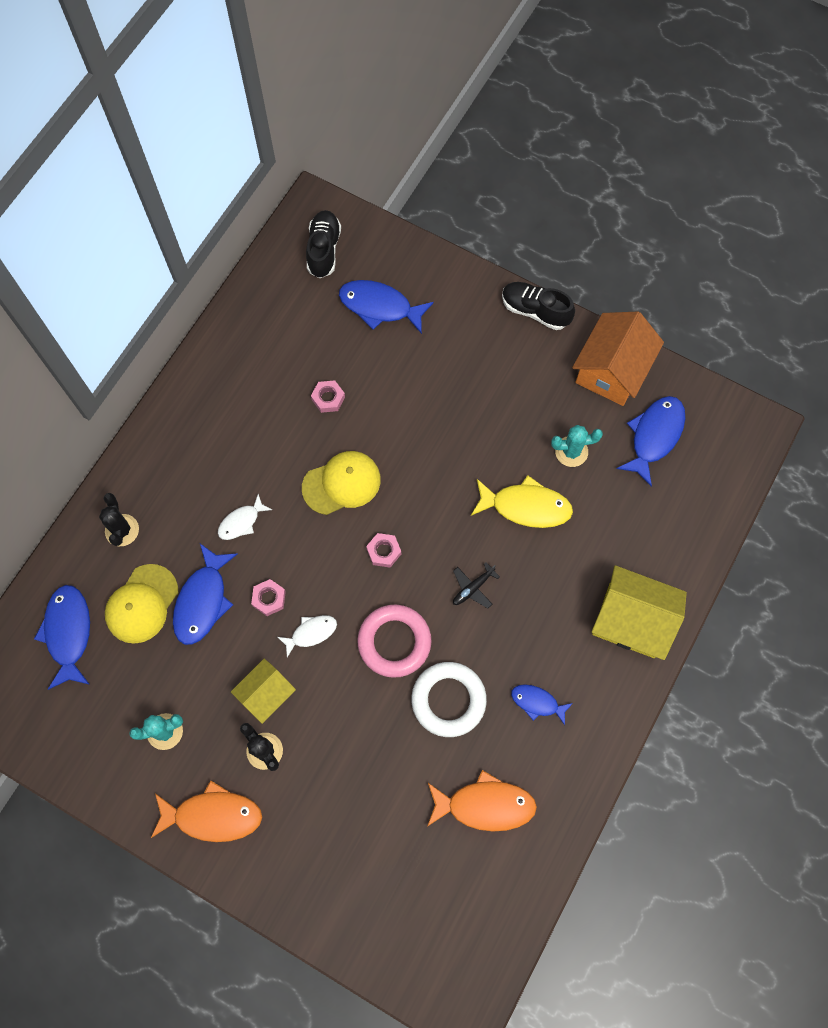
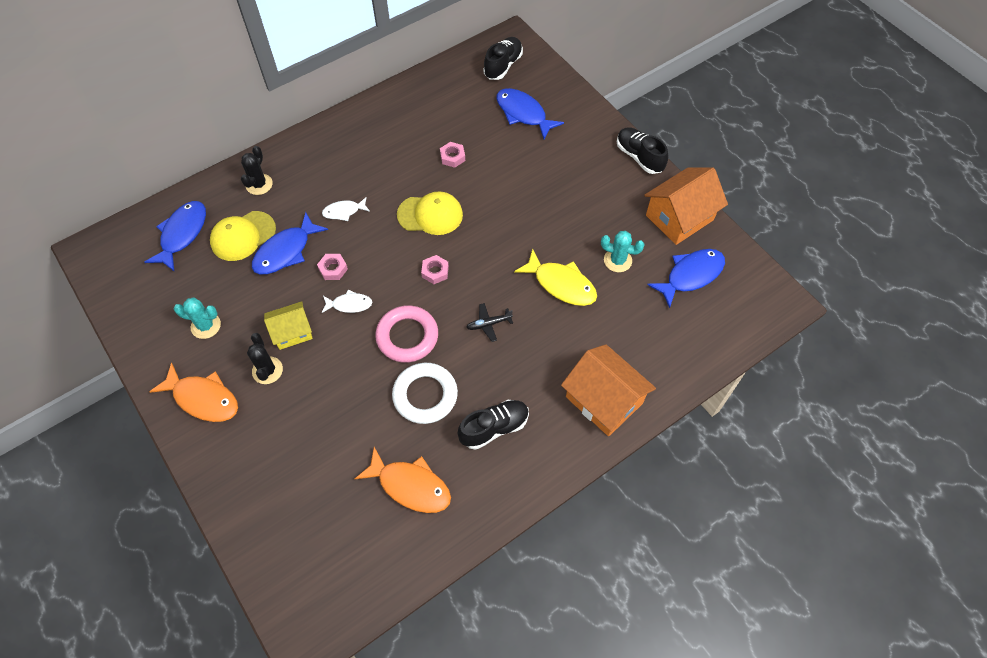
camera: 25 degrees right, 10 degrees down
blue fish [511,684,573,725] -> black shoe [458,400,529,450]
yellow house [592,565,687,660] -> orange house [561,344,656,436]

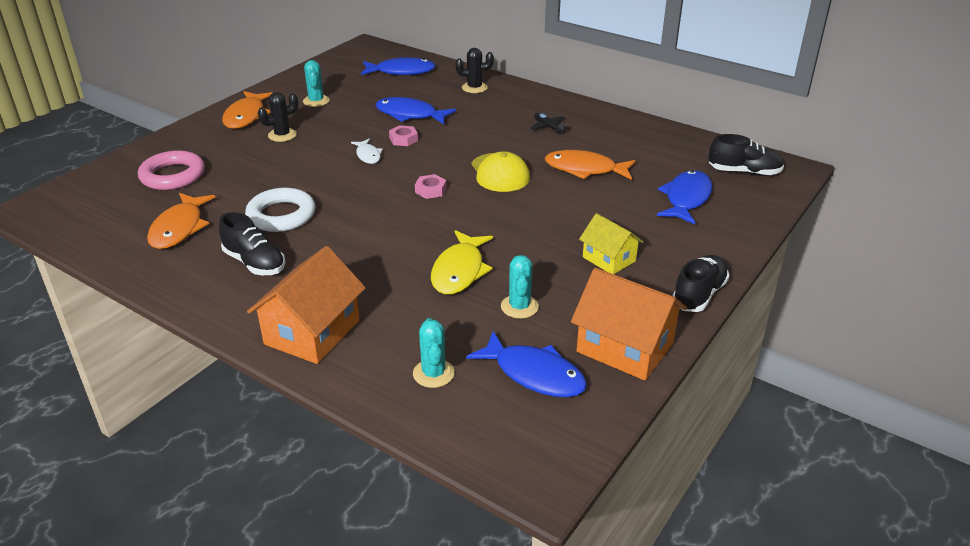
camera: 70 degrees right, 25 degrees down
yellow cap [210,211,276,261] -> none
yellow house [264,301,313,350] -> yellow house moved to [579,213,643,274]
white fish [322,197,370,221] -> none
pink ring [375,305,438,363] -> pink ring moved to [138,150,205,190]
pink nut [440,142,465,168] -> orange fish [545,150,636,180]
black plane [466,303,513,342] -> black plane moved to [530,113,569,134]
none -> turquoise cactus [413,318,455,388]

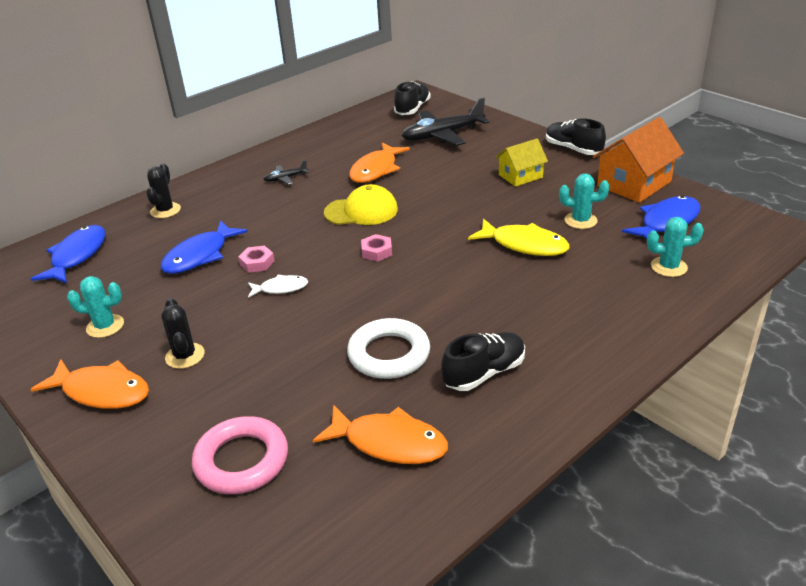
camera: 75 degrees left, 0 degrees up
orange house [247,246,366,364] -> none
blue fish [657,170,712,224] -> black plane [402,98,489,146]

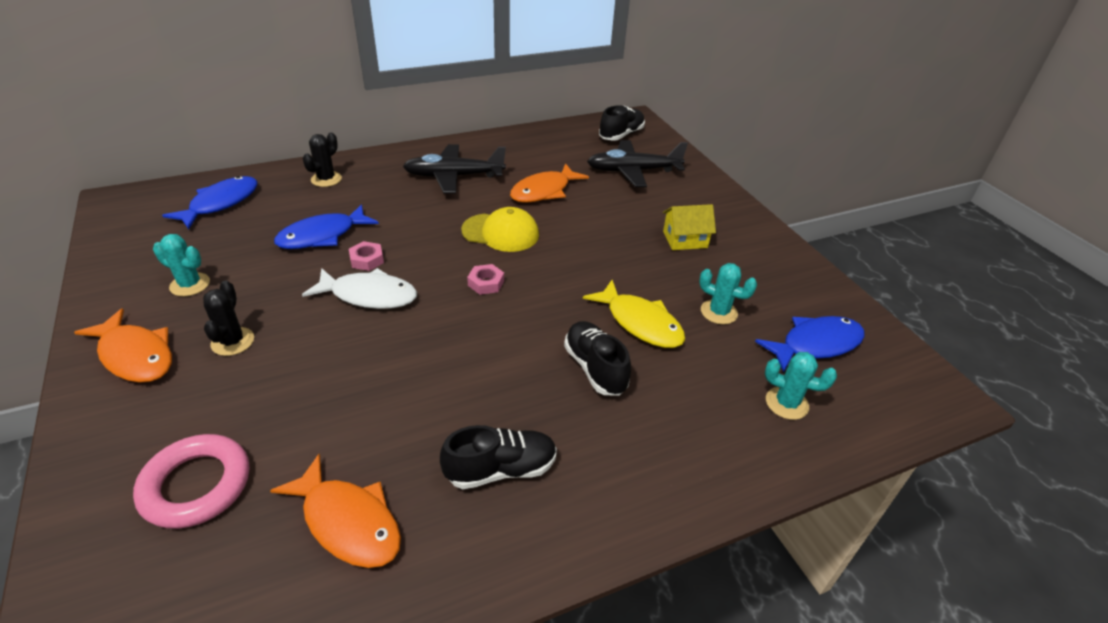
camera: 15 degrees right, 5 degrees up
white fish [248,275,308,298] -> white fish [302,268,417,309], size x1.72
black plane [263,160,308,185] -> black plane [403,144,506,194], size x2.15
white ring [347,318,430,379] -> none
black shoe [546,118,606,155] -> black shoe moved to [564,321,631,396]
orange house [593,117,684,203] -> none

